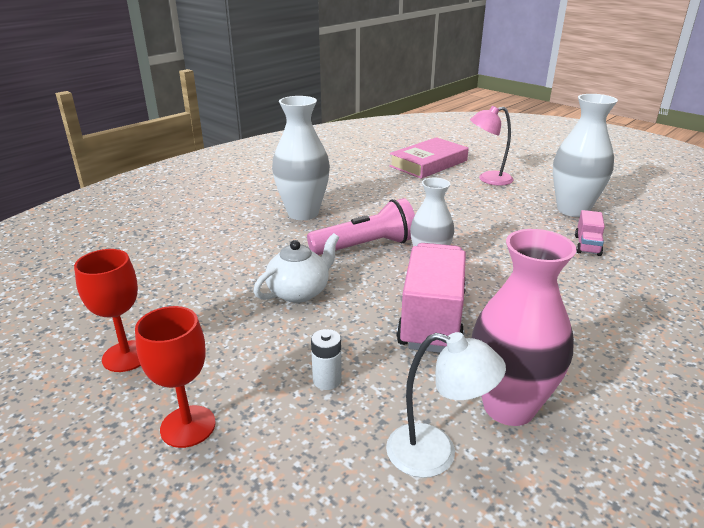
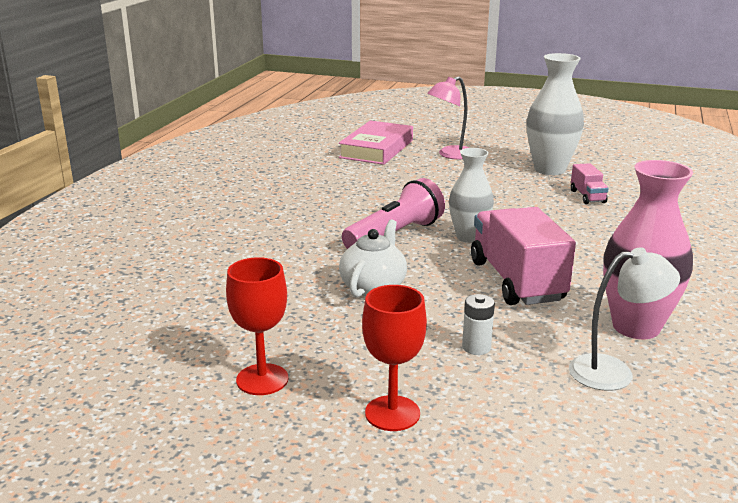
camera: 25 degrees left, 5 degrees down
white vase [272,96,330,220] -> none

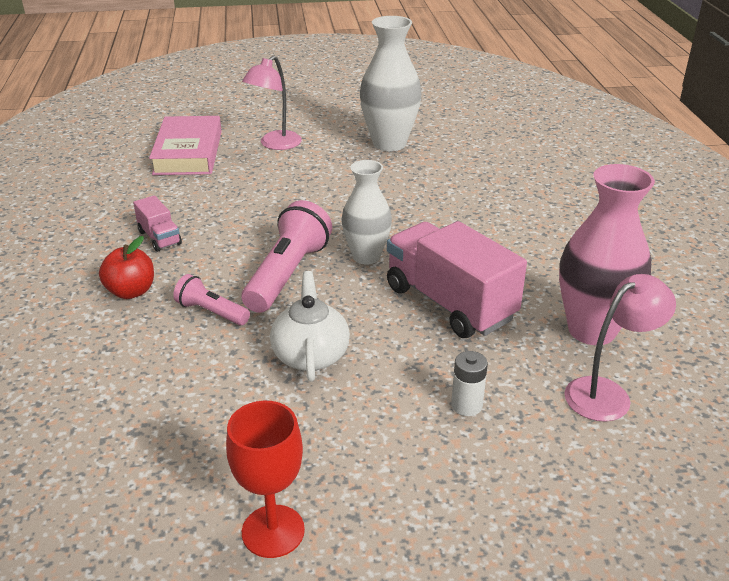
camera: 25 degrees left, 10 degrees up
red goblet [362,285,427,431] -> none
white lamp [569,247,680,391] -> pink lamp [564,274,676,422]
pink truck [571,163,609,204] -> pink truck moved to [133,195,182,252]
none -> red apple [99,236,154,299]
none -> pink flashlight [173,274,250,325]

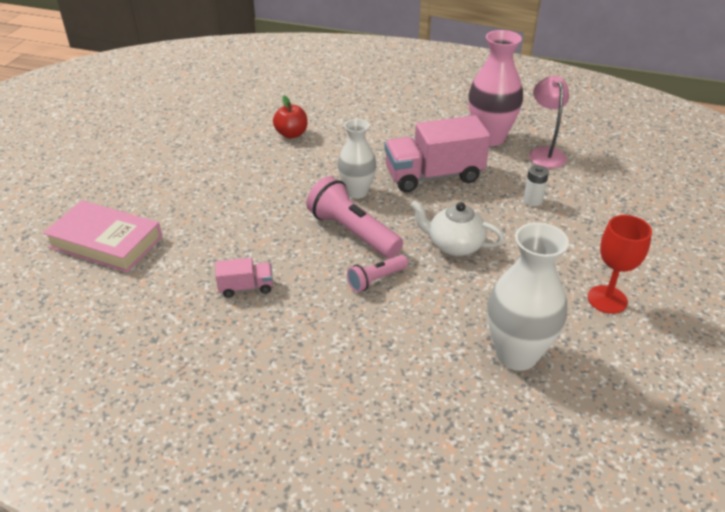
camera: 65 degrees left, 5 degrees up
red apple [99,236,154,299] -> red apple moved to [273,96,307,138]
pink lamp [242,56,302,150] -> none
white vase [360,16,422,151] -> white vase moved to [487,222,569,371]

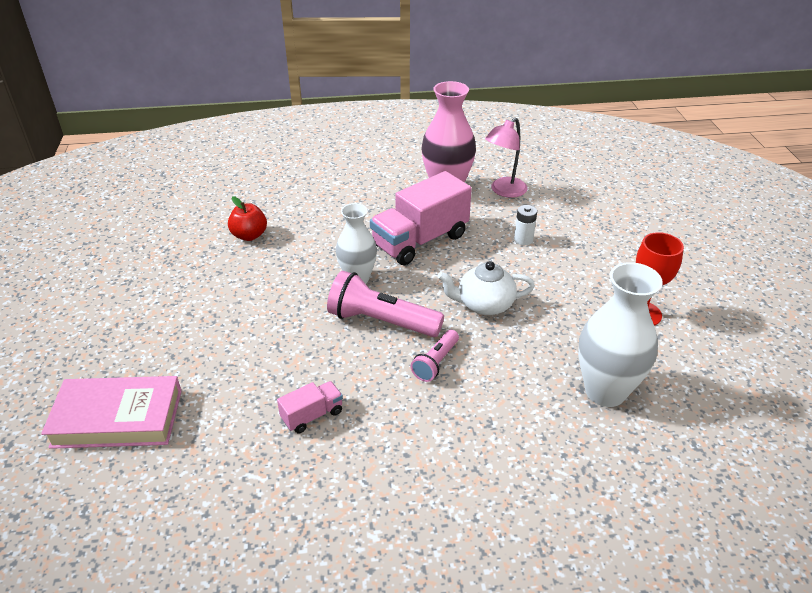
camera: 25 degrees left, 0 degrees up
pink lamp [529,76,569,168] -> pink lamp turned 105 degrees counterclockwise [485,118,527,198]

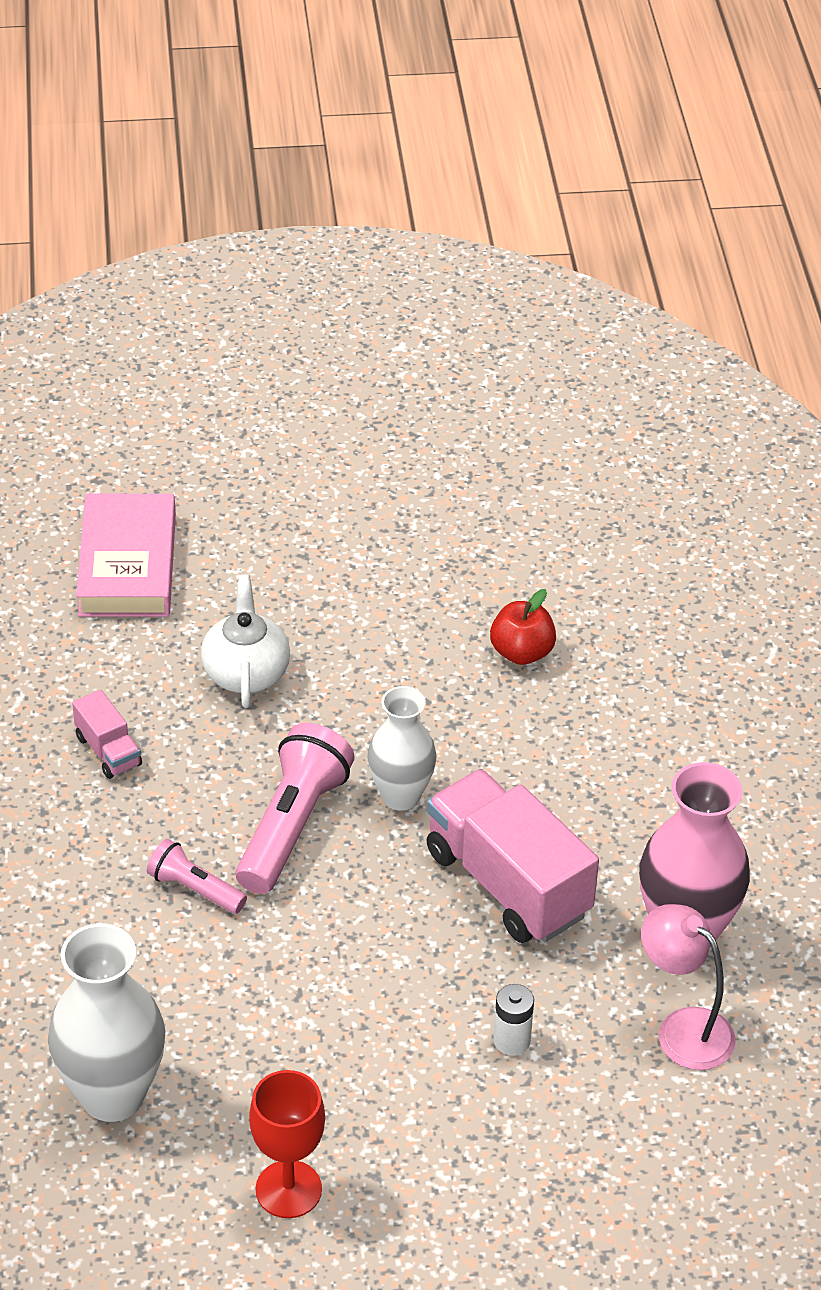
camera: 90 degrees right, 5 degrees up
white teapot [437,261,535,315] -> white teapot moved to [201,575,290,708]

